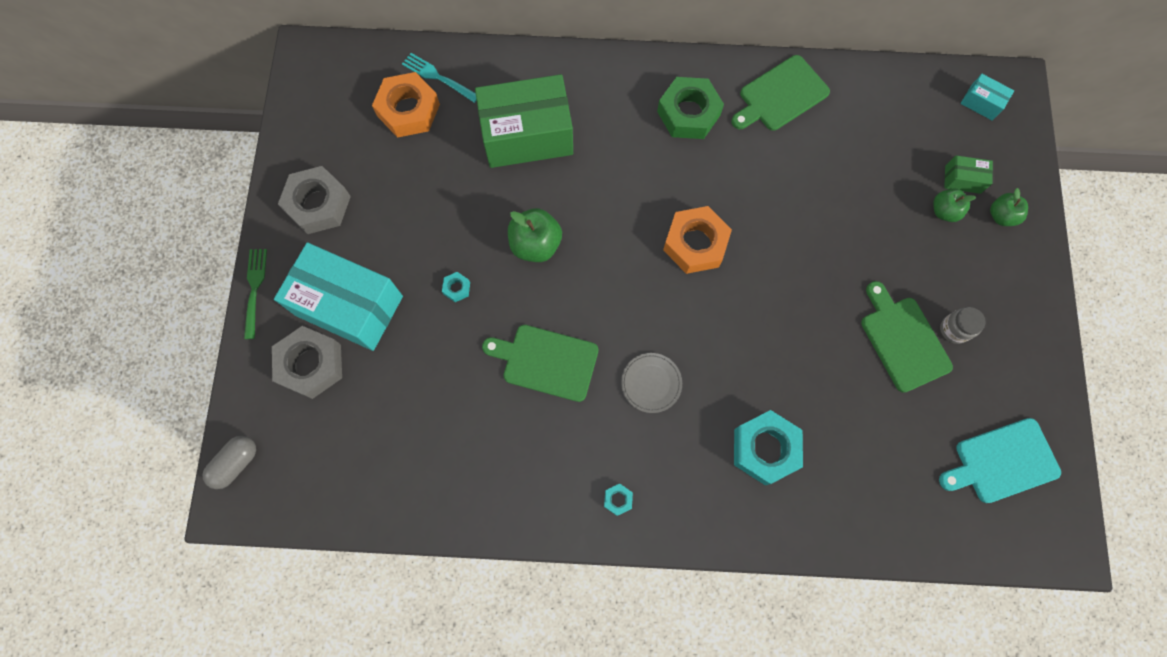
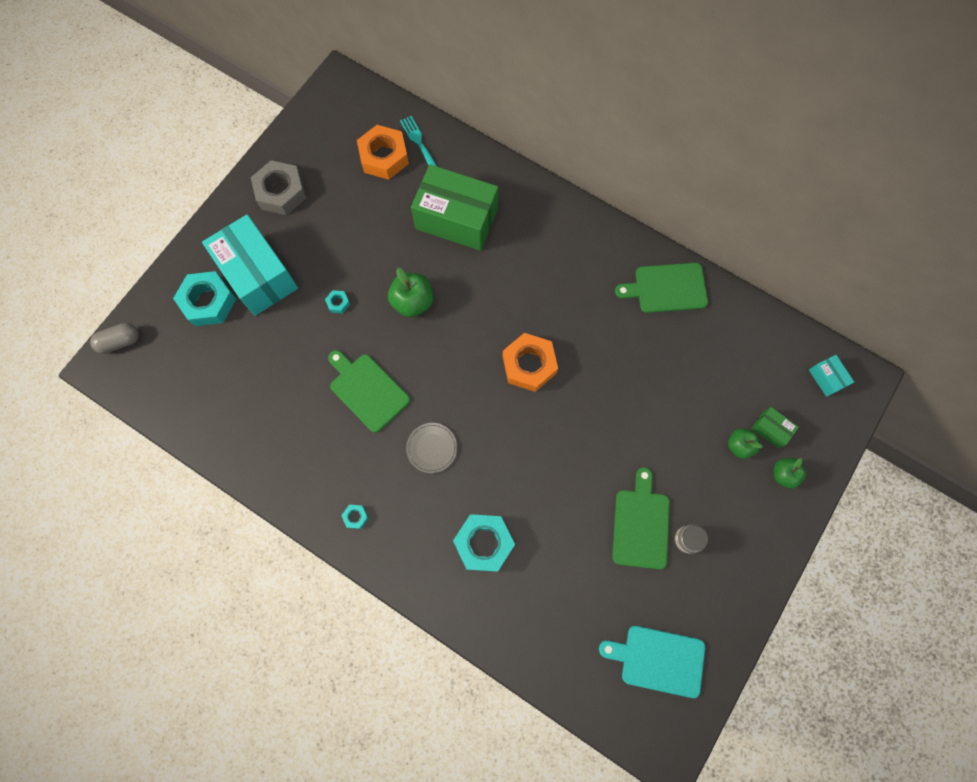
camera: 30 degrees right, 0 degrees up
green fork [244,249,267,339] -> none
grey nut [272,326,342,399] -> turquoise nut [173,271,236,326]
green nut [657,77,724,139] -> none

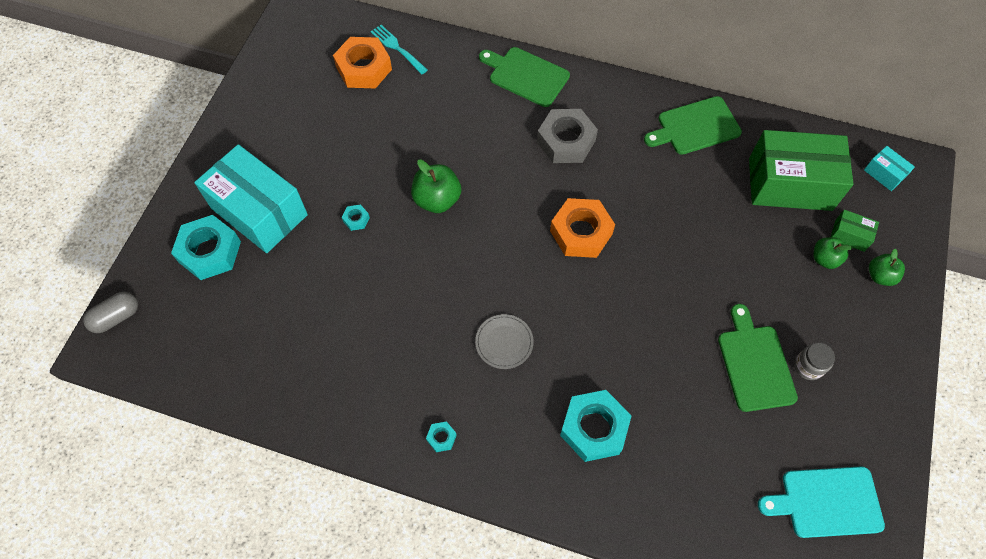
camera: 15 degrees left, 10 degrees down
grey nut [251,160,306,215] -> grey nut moved to [537,109,598,163]
green cutting board [328,350,410,433] -> green cutting board moved to [479,47,570,107]
green box [411,164,498,251] -> green box moved to [749,130,854,211]

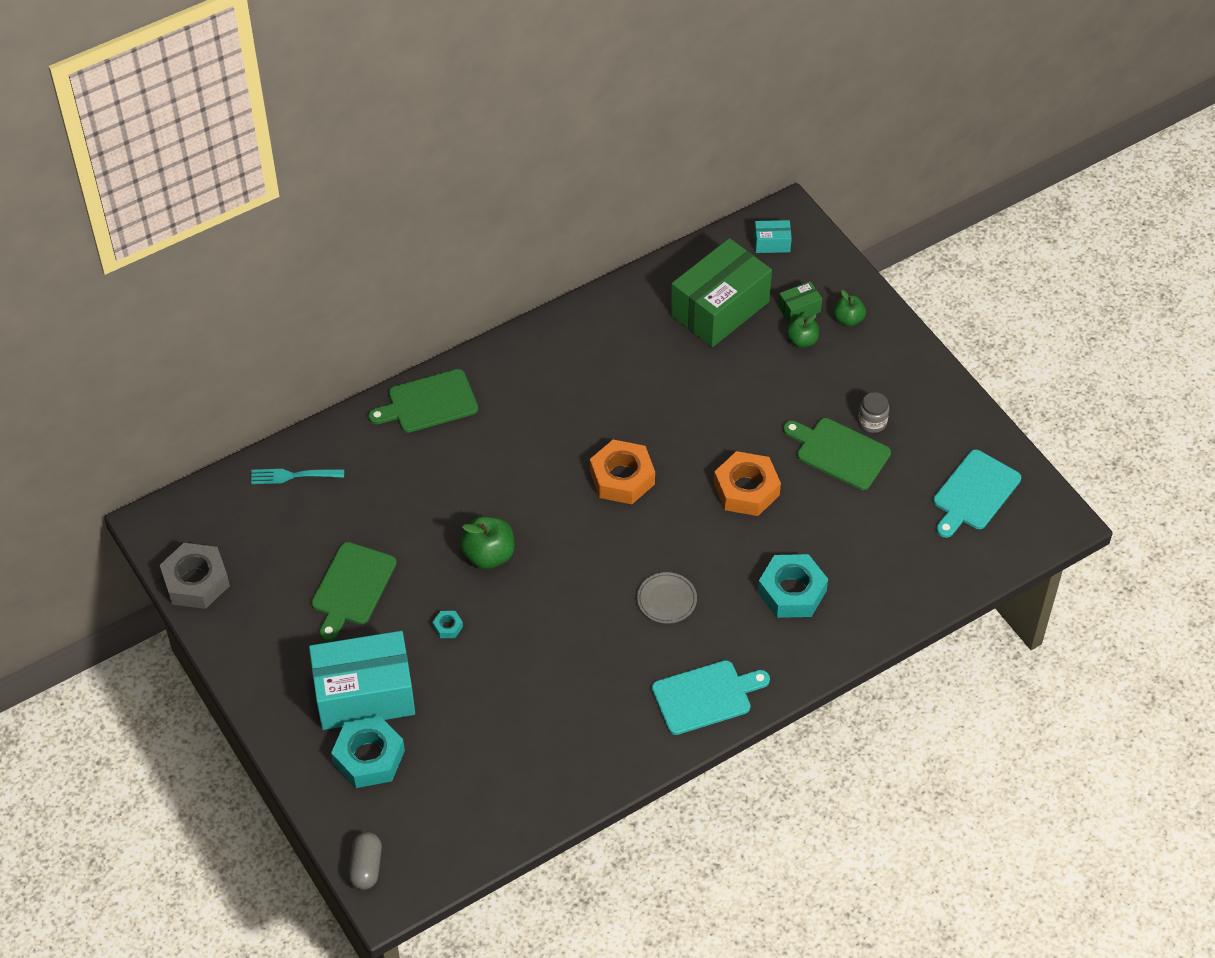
camera: 50 degrees left, 10 degrees down
orange nut [333,37,392,88] -> orange nut moved to [714,451,781,516]
turquoise nut [426,421,457,452] -> turquoise cutting board [652,660,770,735]
grey nut [537,109,598,163] -> grey nut moved to [160,543,230,609]
green cutting board [644,96,742,155] -> green cutting board moved to [311,542,397,641]

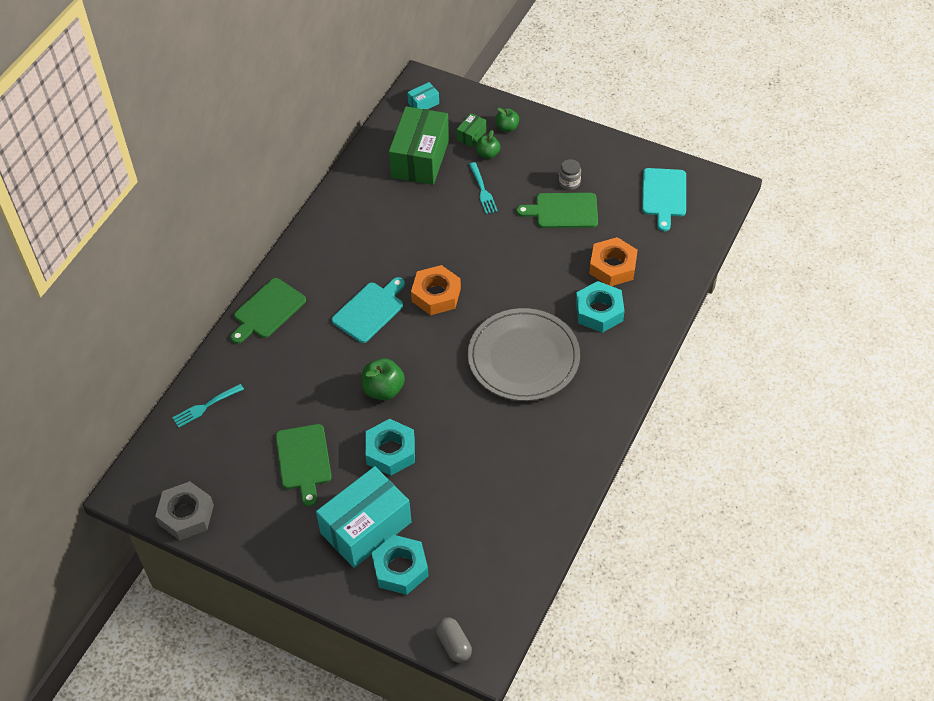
camera: 30 degrees left, 0 degrees up
turquoise nut [433,611,463,638] -> turquoise nut [365,419,415,476], size x2.32
grey plate [637,572,697,624] -> grey plate [468,308,580,401], size x2.43
turquoise cutting board [652,660,770,735] -> turquoise cutting board moved to [332,277,405,343]
orange nut [714,451,781,516] -> orange nut moved to [589,237,638,286]
none -> turquoise fork [469,162,498,214]

